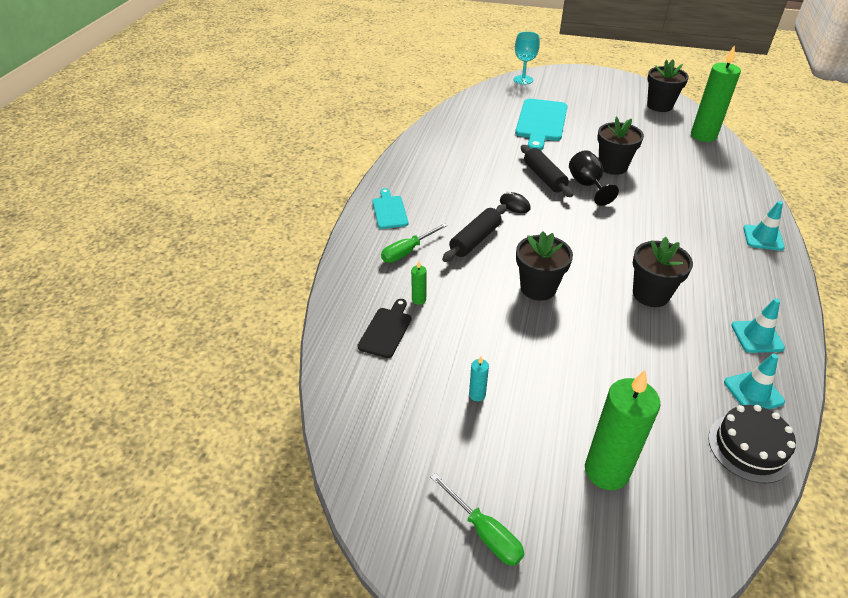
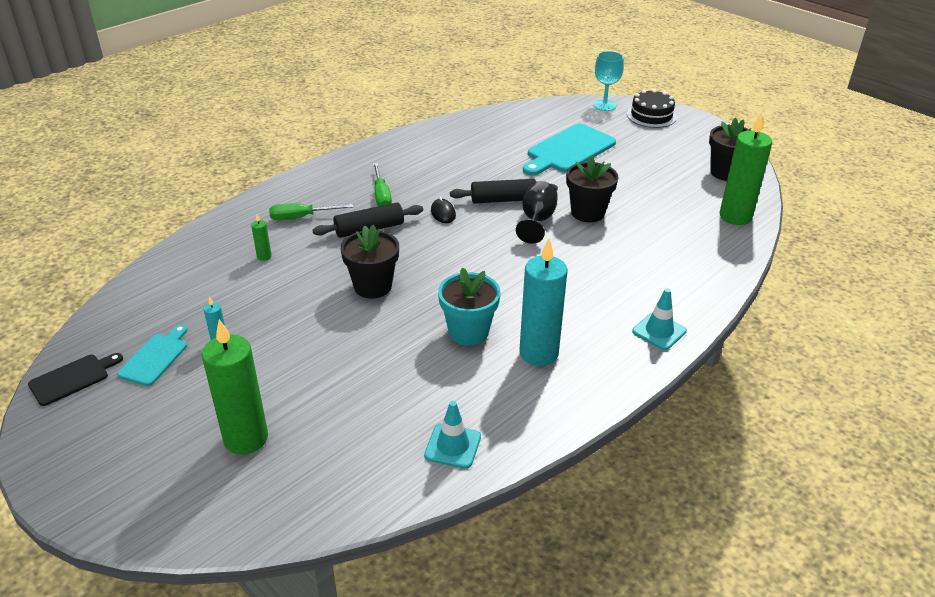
camera: 30 degrees right, 5 degrees down
black cutting board [357,299,411,358] -> black cutting board moved to [28,353,123,406]
turquoise cutting board [373,188,408,229] -> turquoise cutting board moved to [117,325,187,386]
green screwdriver [430,473,524,566] -> green screwdriver moved to [373,163,392,206]
black rolling pin [521,145,573,197] -> black rolling pin turned 75 degrees clockwise [450,179,558,204]
black flower pot [633,237,693,307] -> turquoise flower pot [438,267,501,346]
black cake [708,405,796,483] -> black cake moved to [627,89,677,128]
turquoise traffic cone [731,298,785,353] -> none
none -> turquoise candle [519,239,568,366]

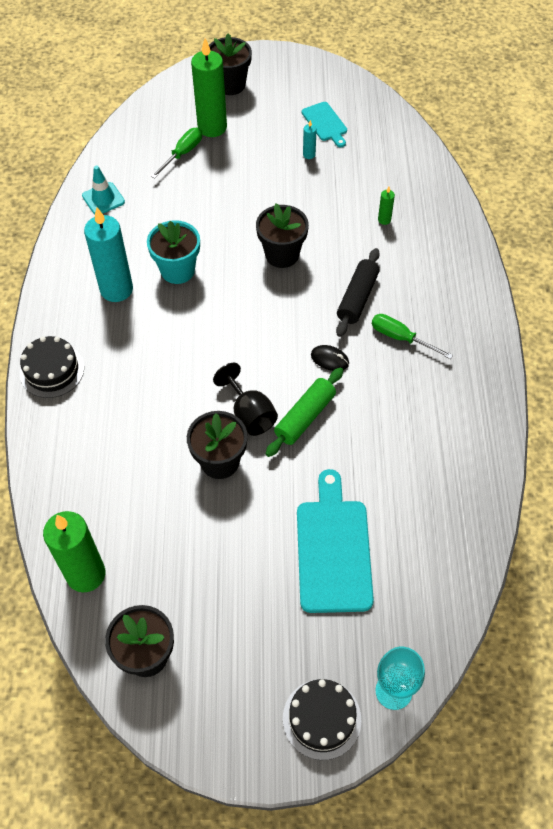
camera: 135 degrees right, 20 degrees up
black cutting board [28,353,123,406] -> none
green screwdriver [269,203,353,220] -> green screwdriver moved to [151,128,202,179]
black rolling pin [450,179,558,204] -> green rolling pin [266,367,343,457]
turquoise traffic cone [632,288,687,350] -> black cake [20,336,84,398]
none -> black flower pot [209,33,252,95]

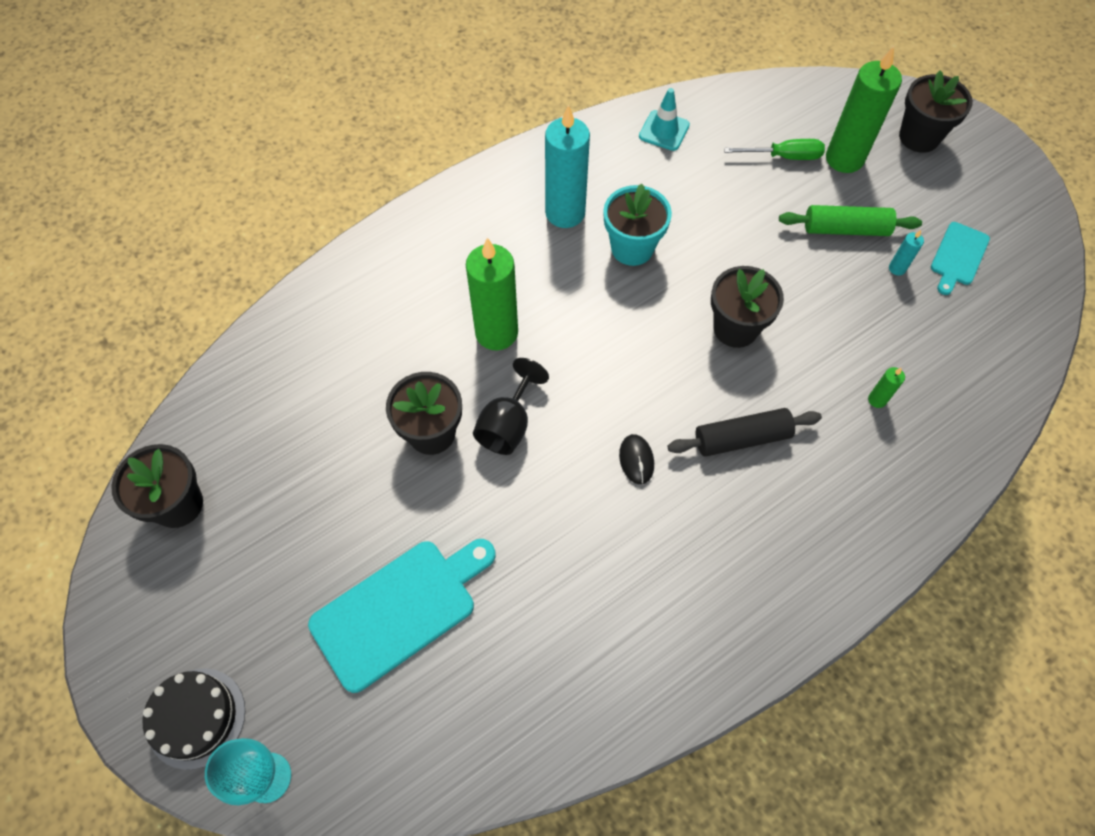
camera: 55 degrees right, 5 degrees up
black cake [20,336,84,398] -> none
green candle [43,511,105,592] -> green candle moved to [466,237,518,350]
green rolling pin [266,367,343,457] -> green rolling pin moved to [779,205,922,236]
green screwdriver [372,314,453,359] -> none

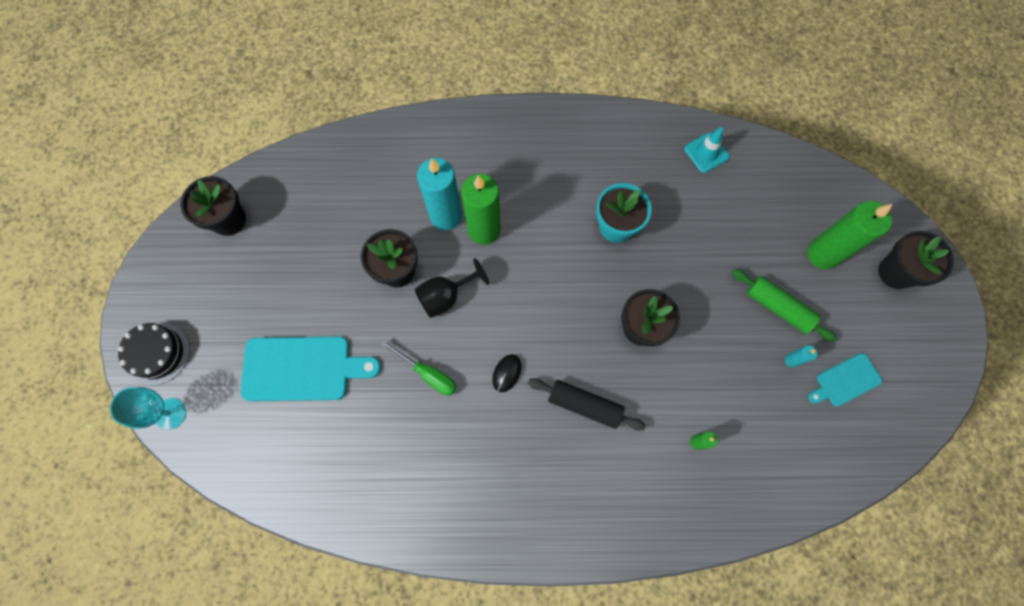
camera: 35 degrees right, 10 degrees up
turquoise candle [545,105,590,228] -> turquoise candle moved to [417,158,462,230]
green screwdriver [724,139,825,160] -> green screwdriver moved to [380,339,457,396]

